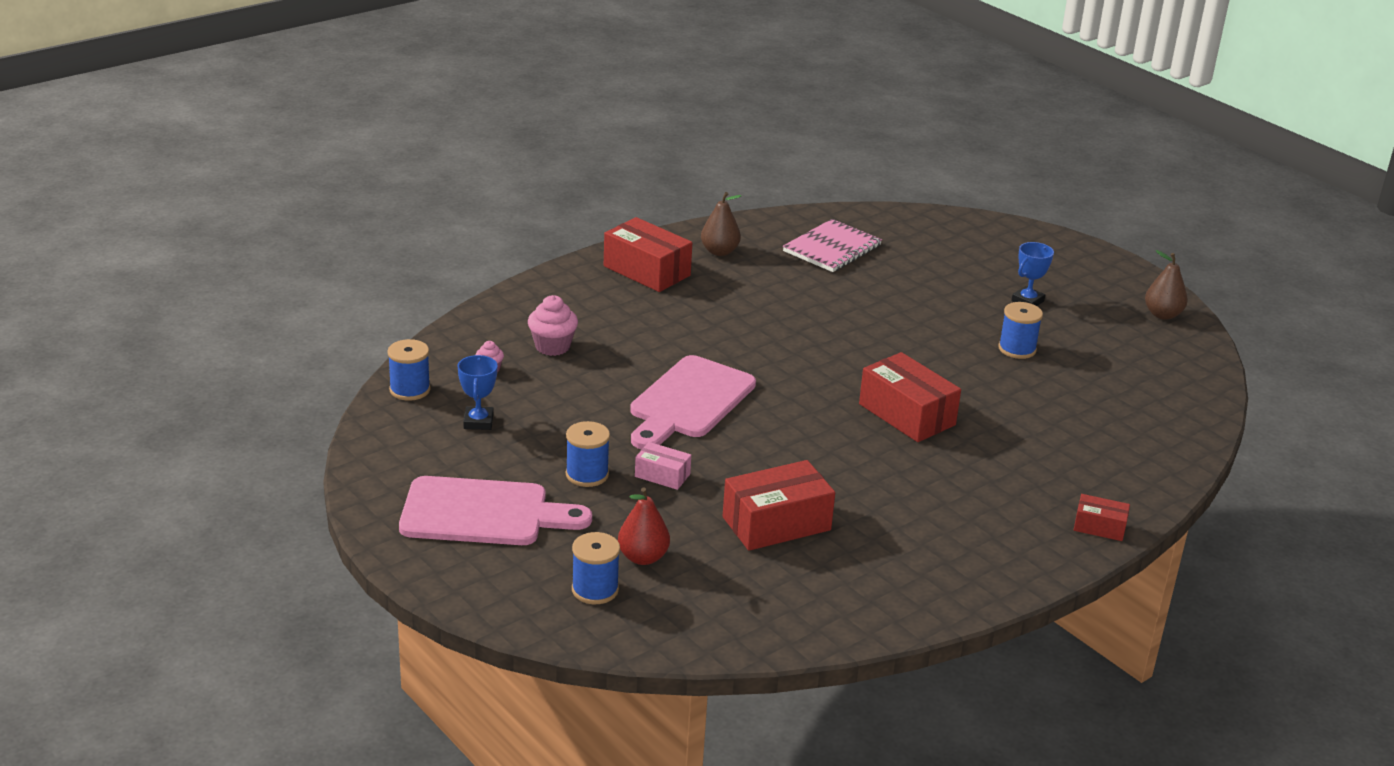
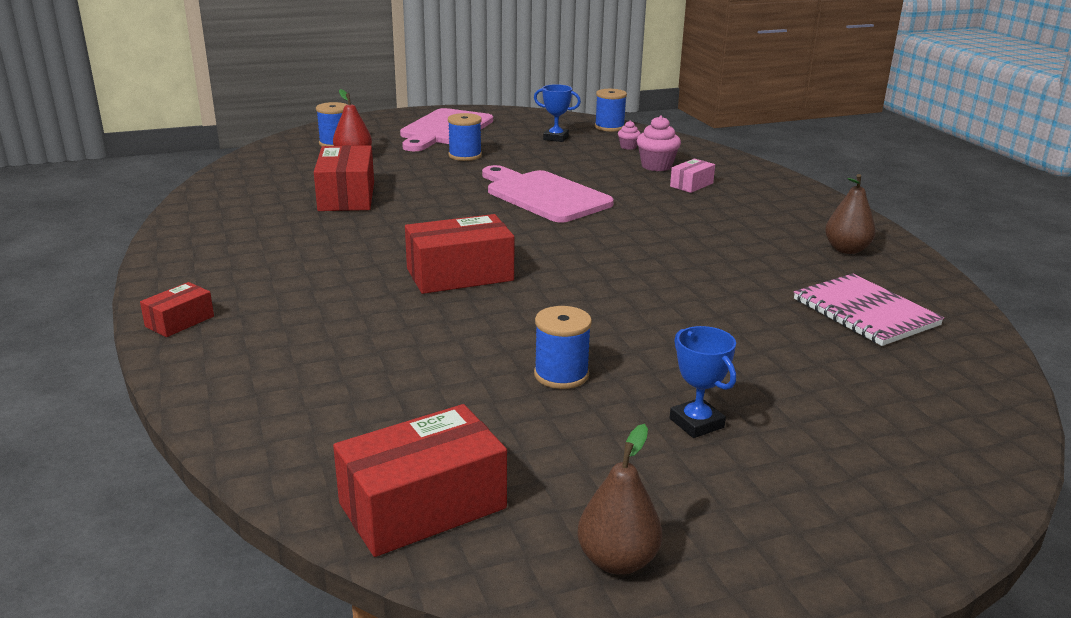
camera: 110 degrees right, 5 degrees down
red box [604,217,692,292] -> red box moved to [333,404,507,557]
pink box [635,442,691,490] -> pink box moved to [670,159,715,193]

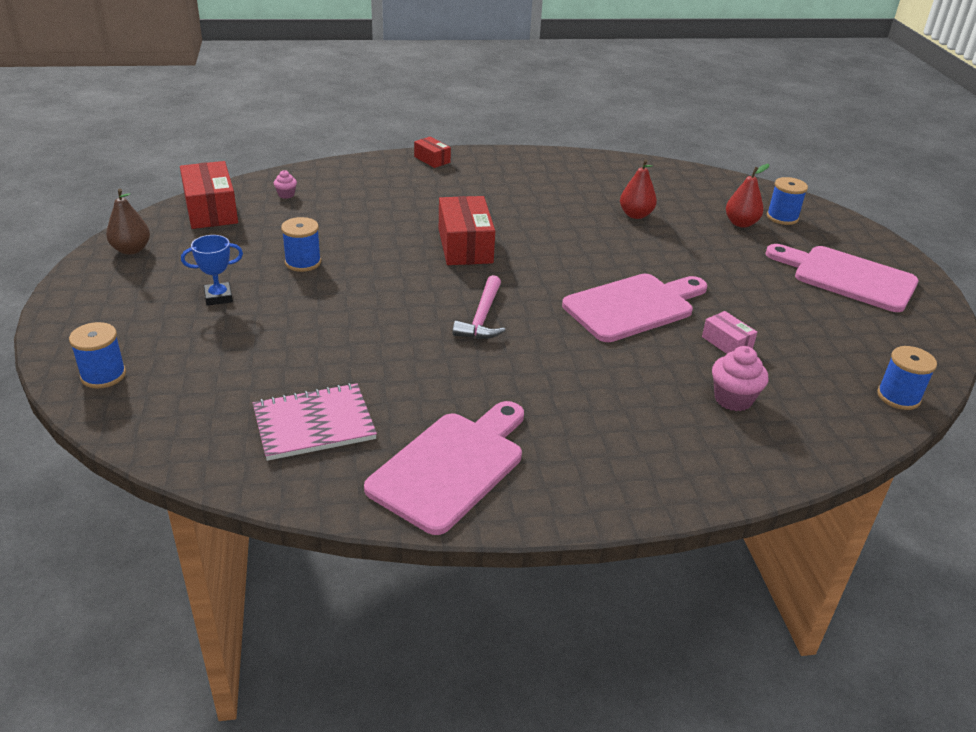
camera: 100 degrees right, 10 degrees up
red box [314,145,374,211] -> red pear [620,159,657,219]
blue spool [448,113,482,161] -> blue spool moved to [69,322,126,389]
blue trophy [534,84,581,142] -> none
pink cupcake [618,121,641,150] -> pink cupcake moved to [274,170,297,199]
pink box [670,159,715,193] -> pink box moved to [702,311,757,354]
brown pear [825,174,876,254] -> pink cutting board [364,401,524,535]
none -> pink hammer [452,275,506,339]

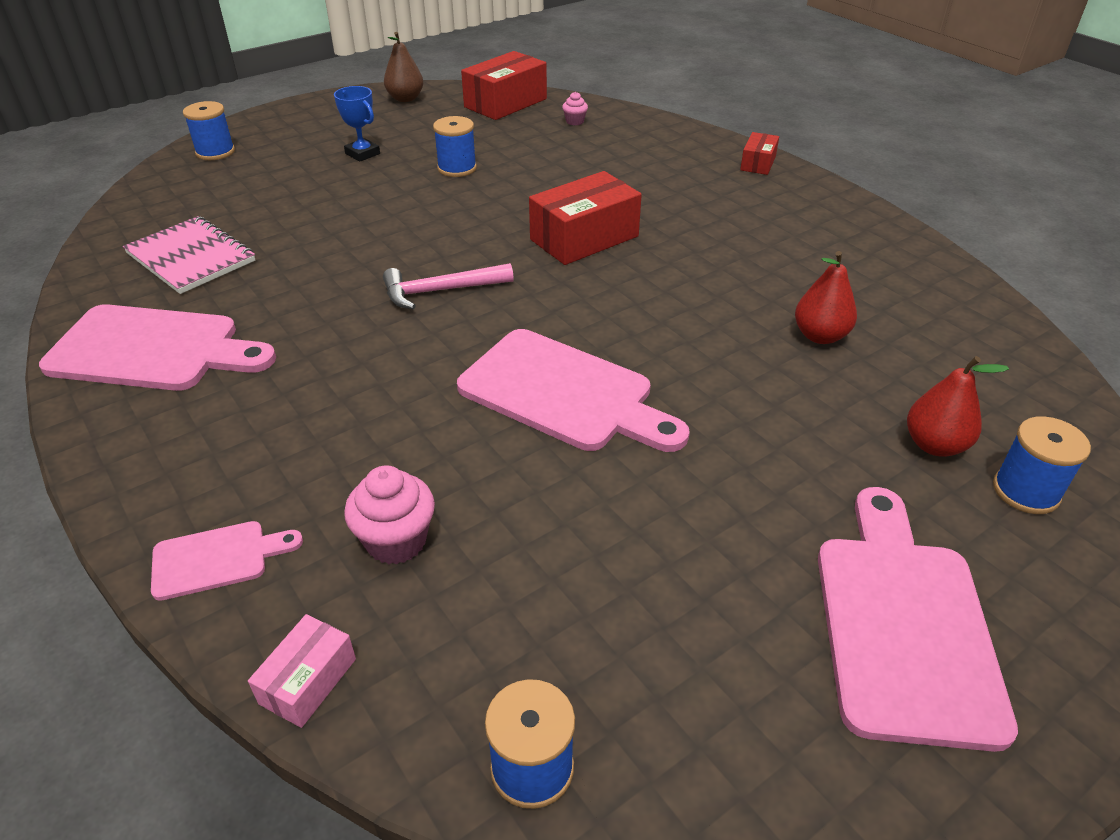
camera: 65 degrees right, 5 degrees up
pink box [702,311,757,354] -> pink box moved to [248,614,356,728]
none -> pink cutting board [151,521,303,601]

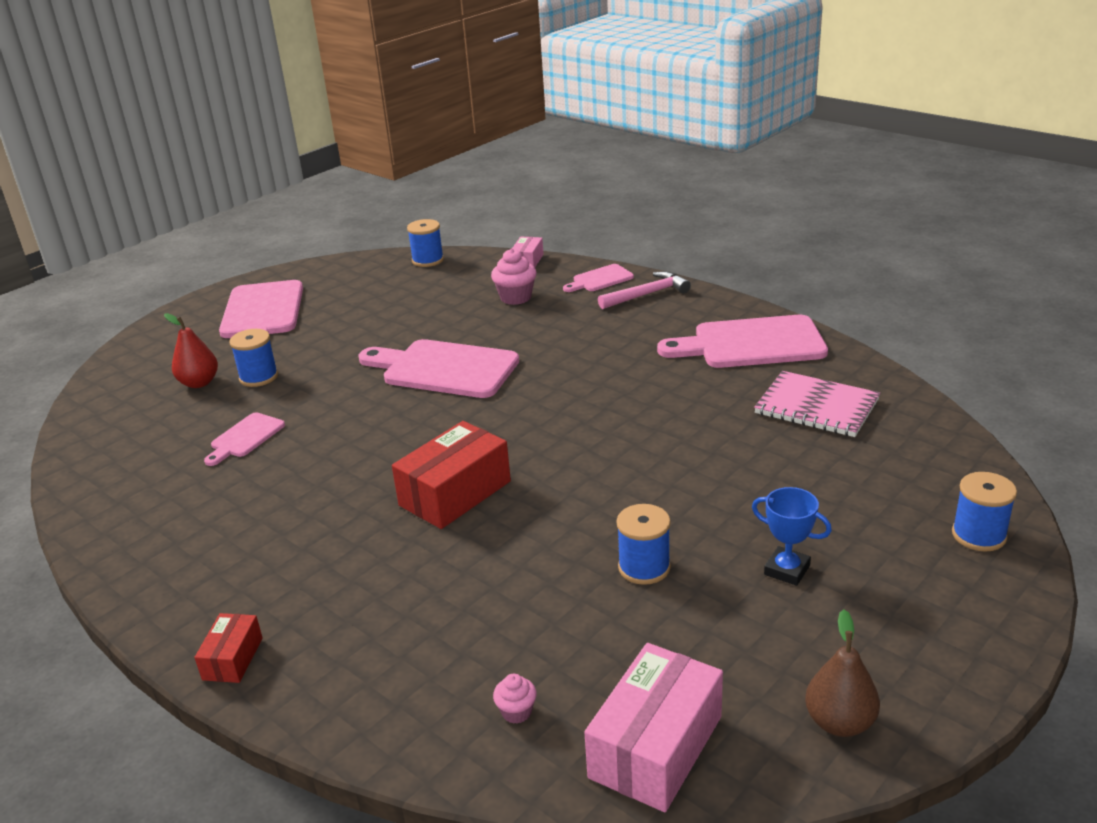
camera: 170 degrees right, 10 degrees down
pink hammer [383,263,514,309] -> pink hammer moved to [598,271,691,309]
red box [461,51,547,120] -> pink box [584,643,723,812]
red pear [795,251,857,344] -> pink cutting board [204,412,285,466]
blue spool [993,416,1091,514] -> blue spool moved to [230,329,278,387]

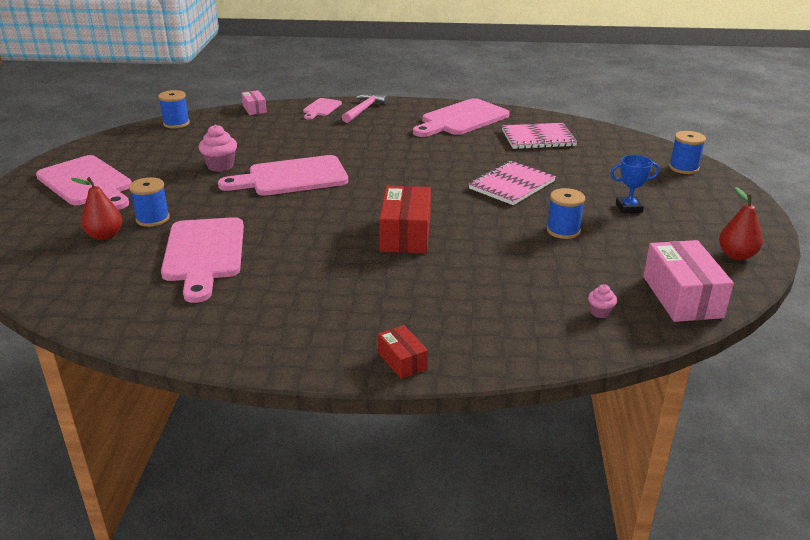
camera: 40 degrees left, 0 degrees up
pink cutting board [204,412,285,466] -> pink cutting board [161,217,244,303], size x1.97
pink cupcake [491,249,536,305] -> pink cupcake moved to [199,124,237,172]
brown pear [805,610,880,737] -> red pear [719,187,763,260]
none -> pink notebook [469,161,556,205]

